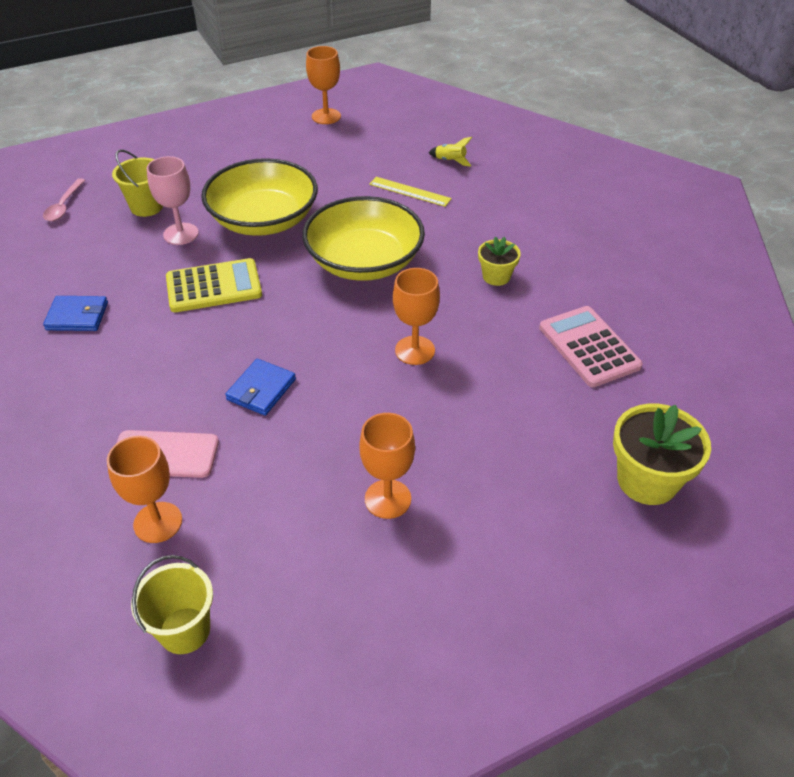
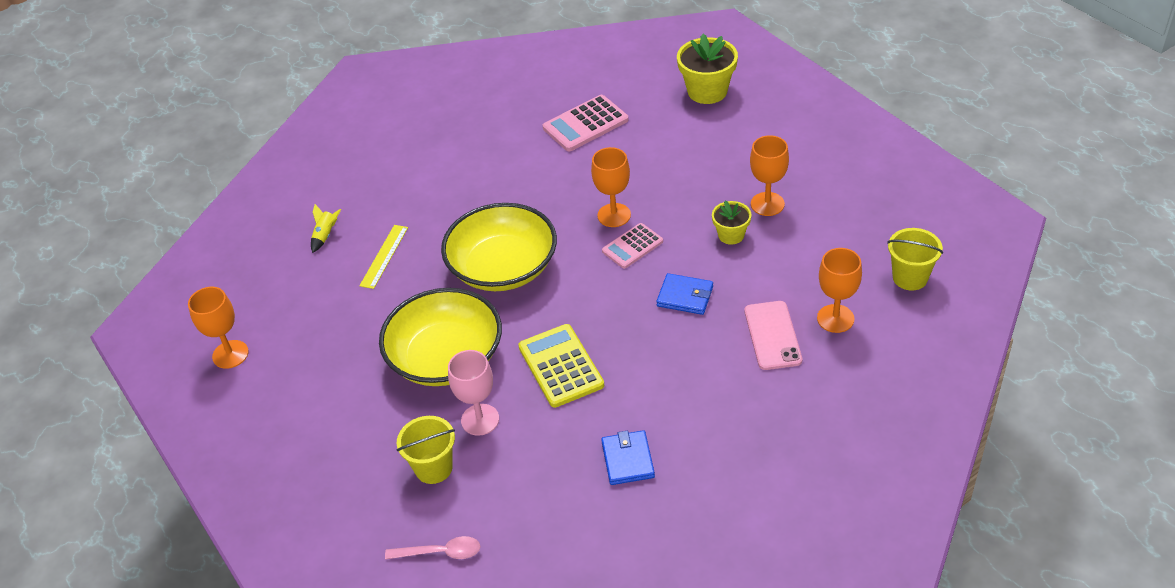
camera: 95 degrees left, 0 degrees up
yellow flower pot [478,237,521,286] -> yellow flower pot moved to [712,201,751,245]
none -> pink calculator [602,223,663,269]

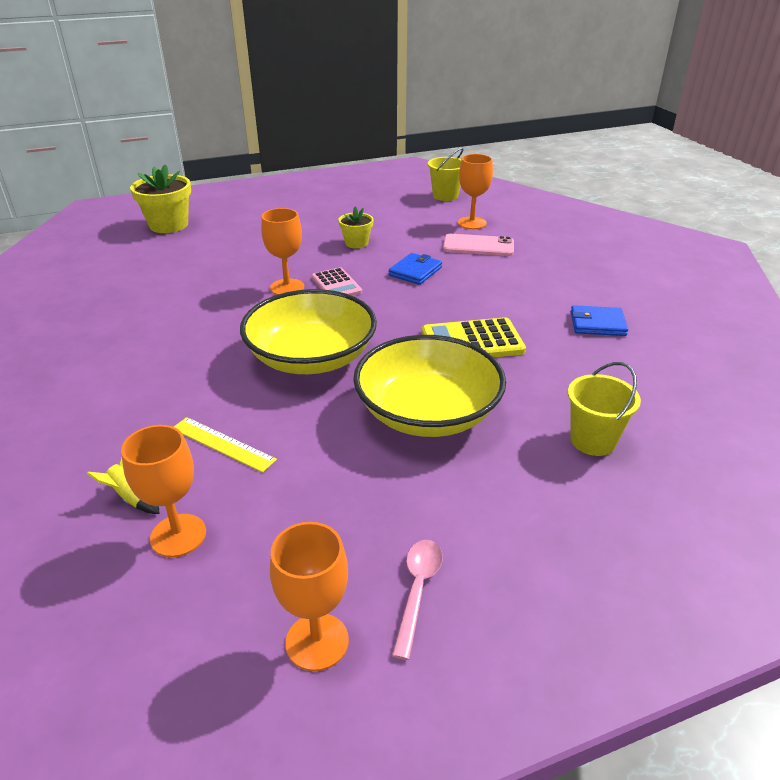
camera: 80 degrees left, 10 degrees down
pink spoon [385,536,480,560] -> pink spoon moved to [392,540,443,660]
pink goblet [448,350,499,436] -> none
pink calculator [543,95,629,151] -> none
orange goblet [750,135,789,216] -> orange goblet moved to [121,425,206,557]

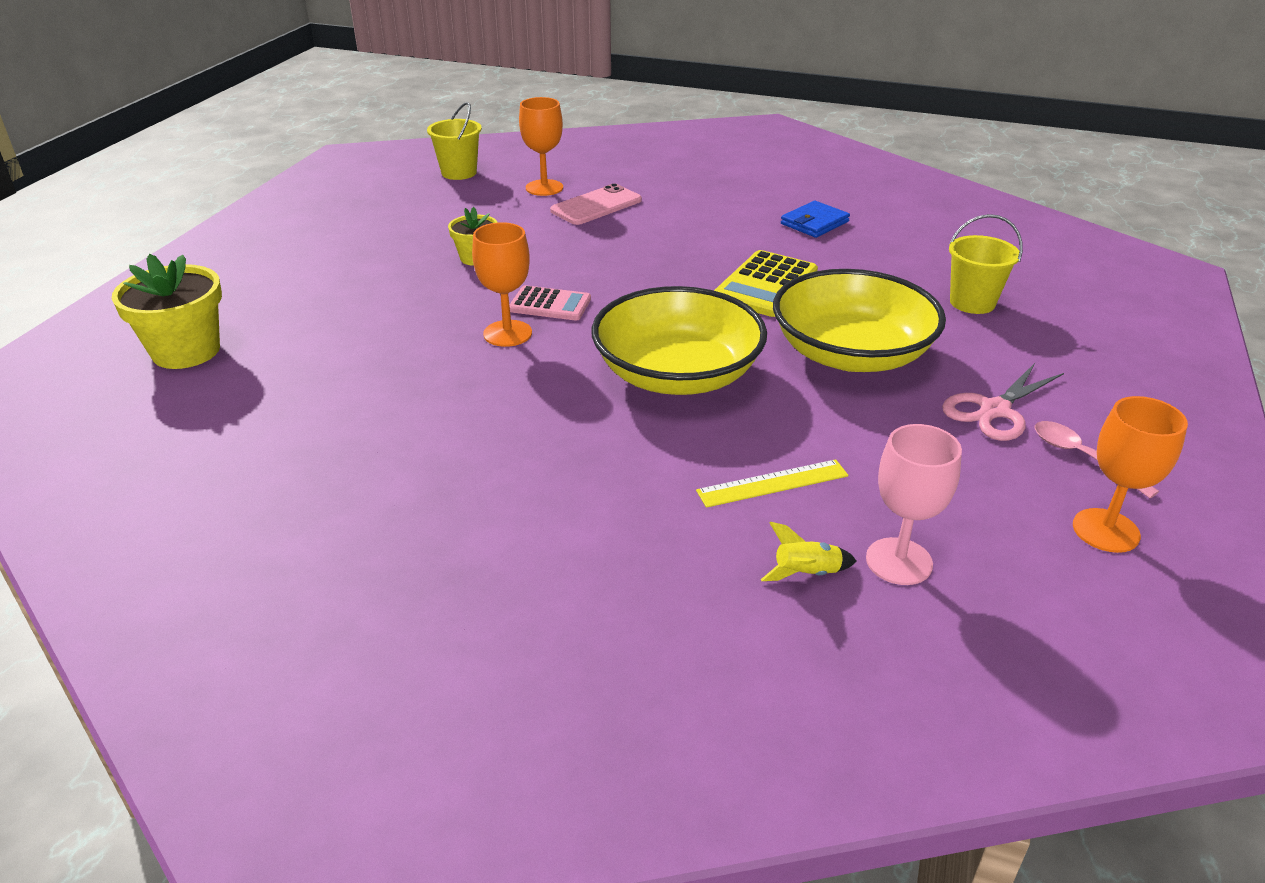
camera: 50 degrees left, 0 degrees up
orange goblet [121,425,206,557] -> pink goblet [866,424,962,585]
blue wallet [389,253,442,285] -> none
none -> pink scissors [942,363,1064,441]

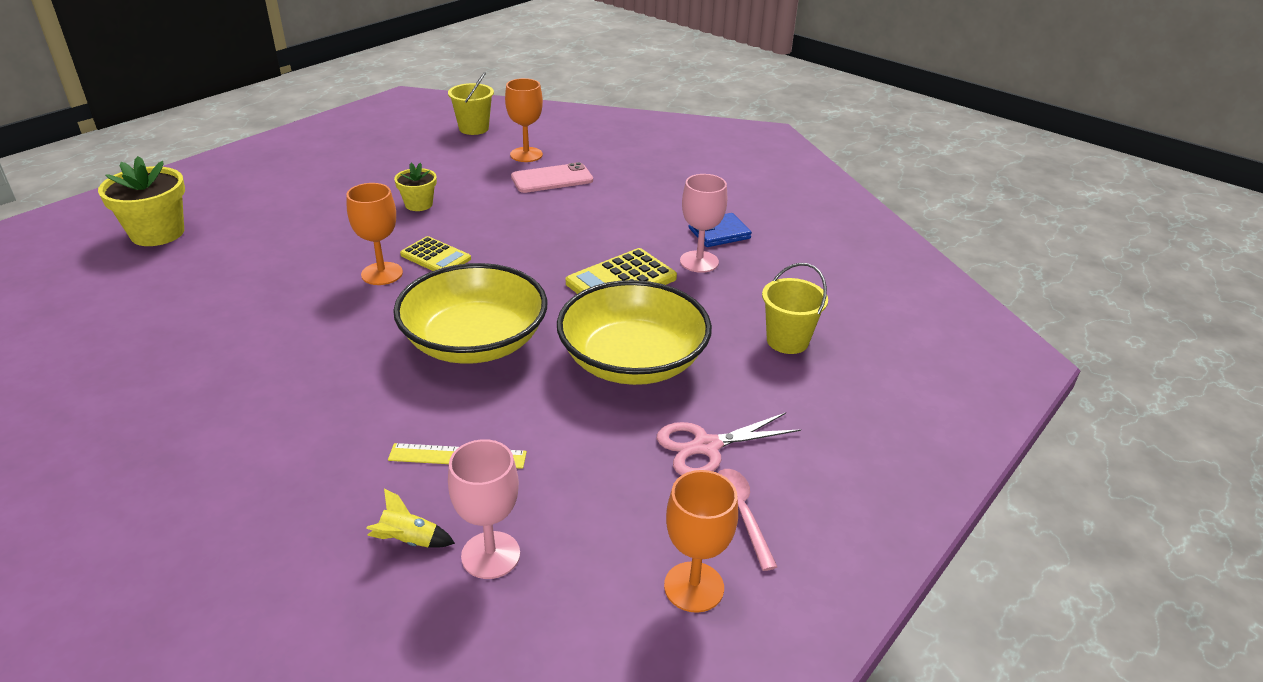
camera: 20 degrees right, 0 degrees up
pink calculator [509,285,591,320] -> yellow calculator [400,236,471,271]
none -> pink goblet [680,174,727,273]

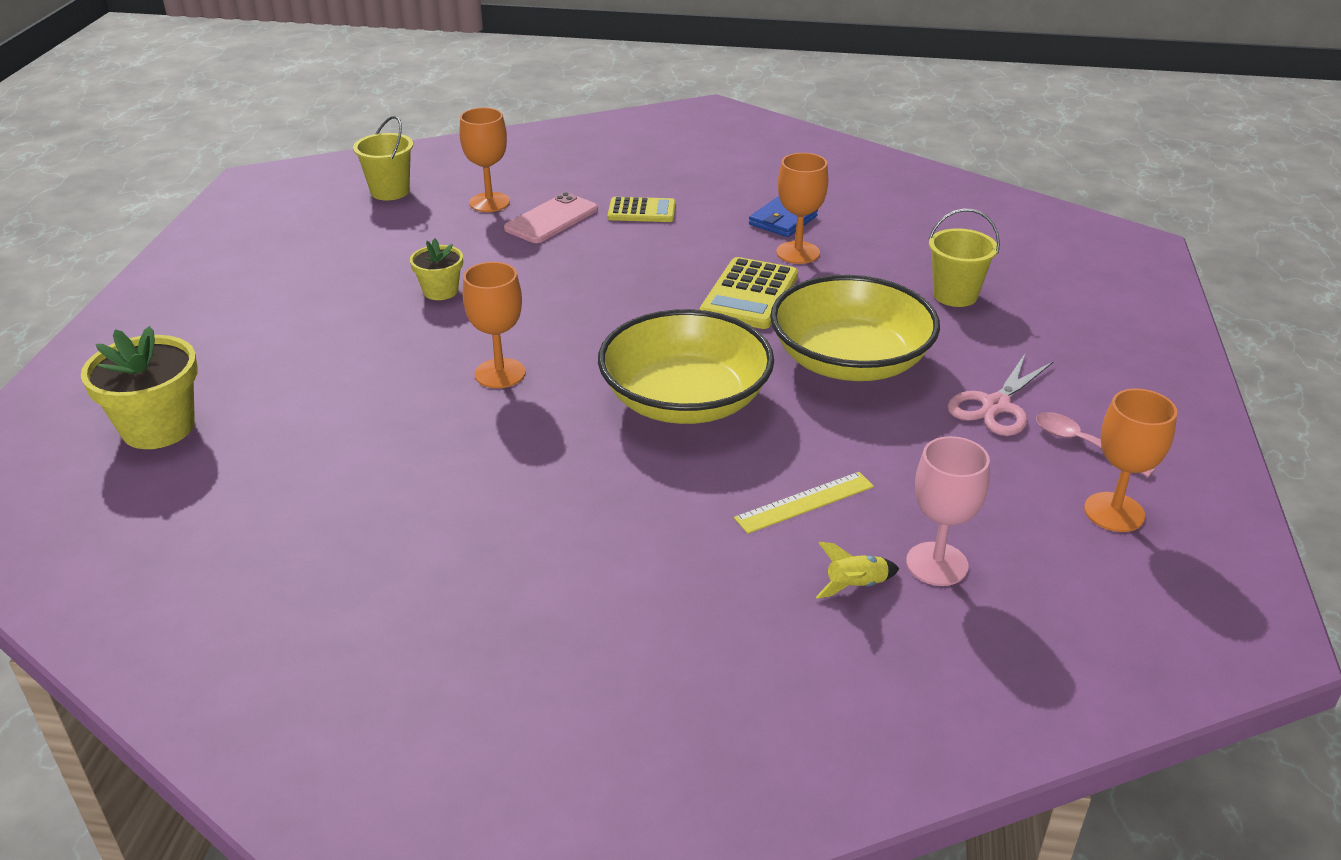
camera: 30 degrees left, 0 degrees up
yellow calculator [400,236,471,271] -> yellow calculator moved to [608,197,676,222]
pink goblet [680,174,727,273] -> orange goblet [776,153,828,264]

